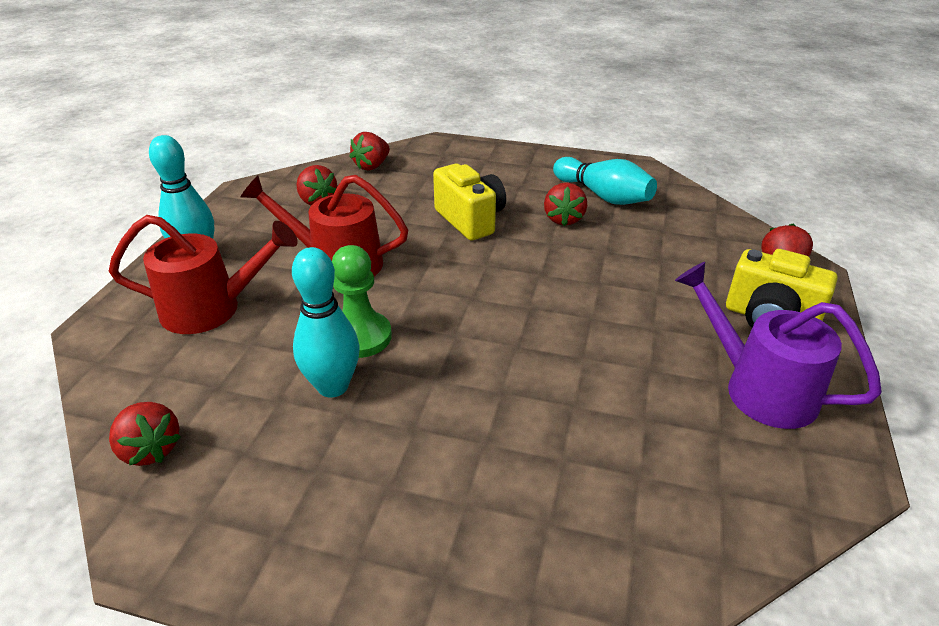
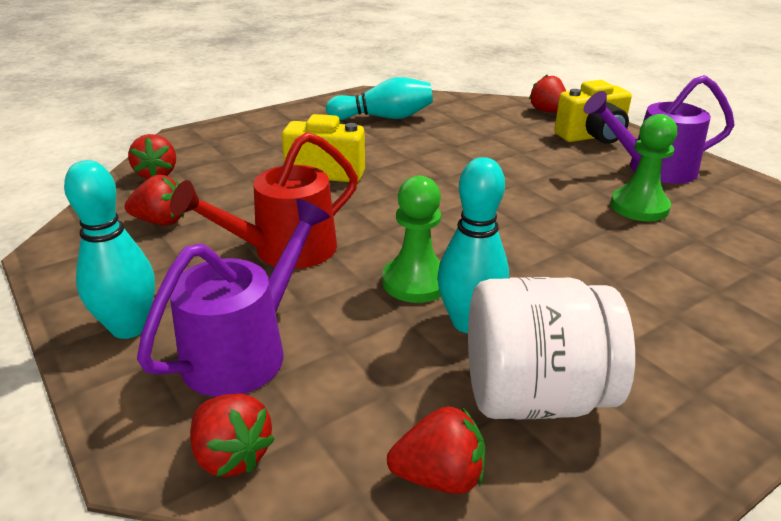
camera: 50 degrees left, 5 degrees down
red watering can [109,215,298,334] -> purple watering can [137,199,330,397]
red strawberry [544,183,587,226] -> red strawberry moved to [190,393,275,477]
none -> white jar [468,277,635,420]
none -> green pawn [611,114,677,221]

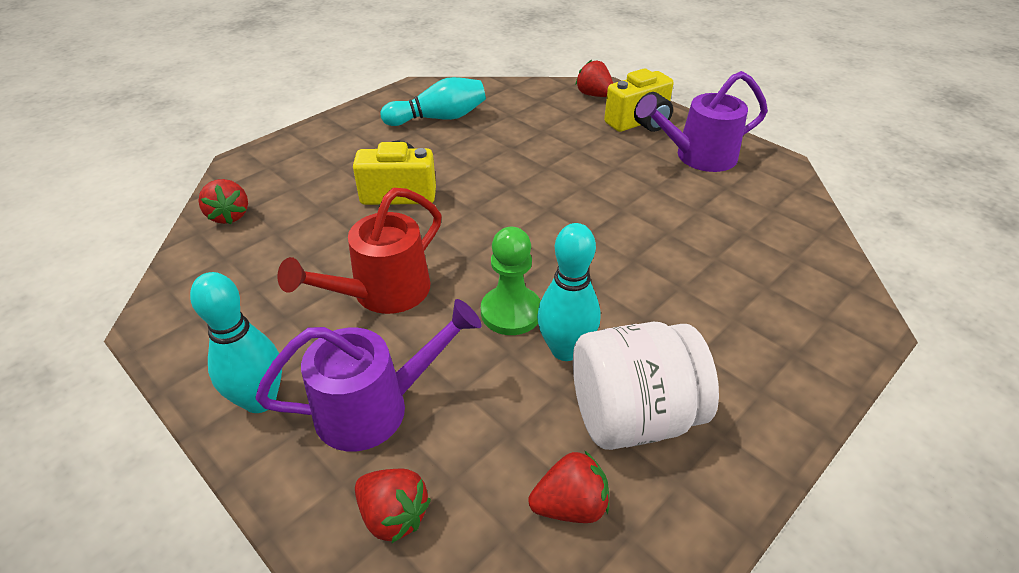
camera: 10 degrees left, 10 degrees up
red strawberry [125,175,184,226] -> none
purple watering can [137,199,330,397] -> purple watering can turned 45 degrees clockwise [256,299,482,451]
green pawn [611,114,677,221] -> none

